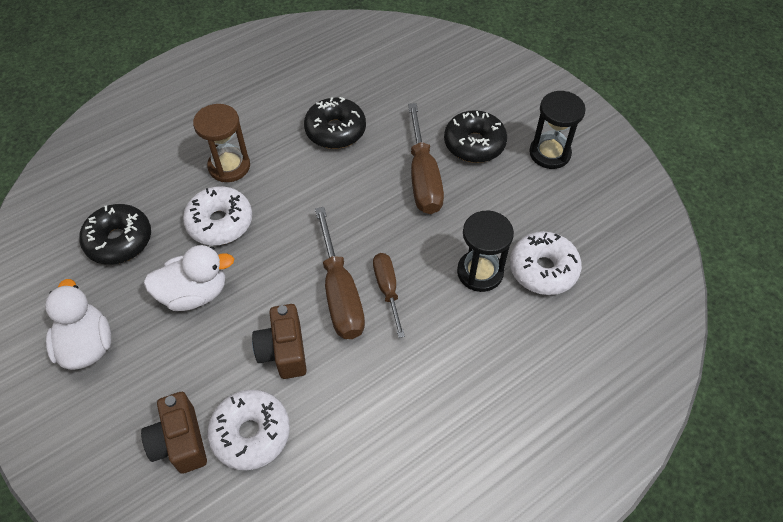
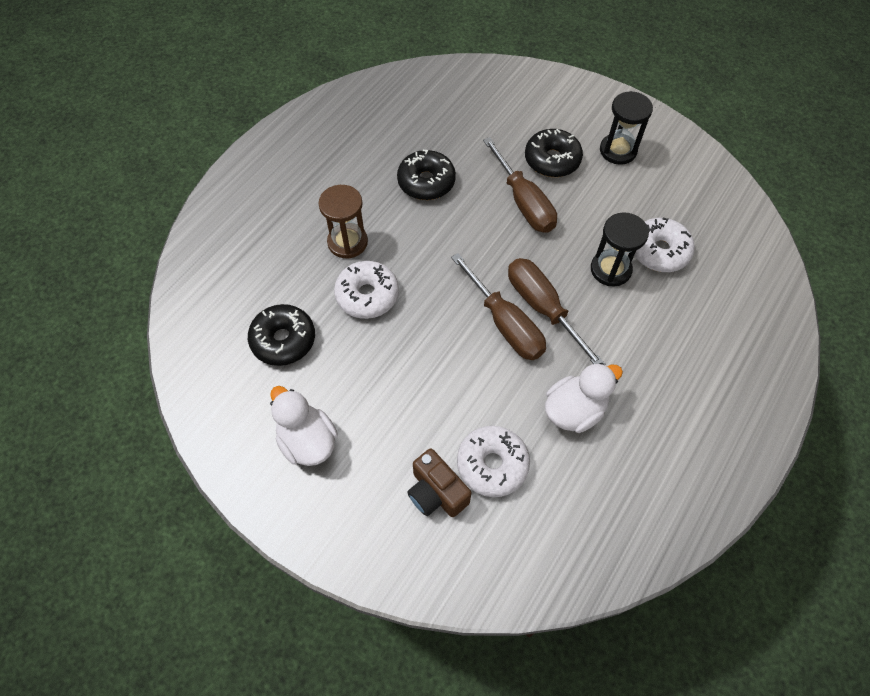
camera: 20 degrees left, 5 degrees up
white duck [143,245,234,311] -> white duck moved to [545,363,623,433]
brown camera [252,304,307,379] -> none
brown screwdriver [373,253,405,338] -> brown screwdriver [508,258,605,365], size x1.63

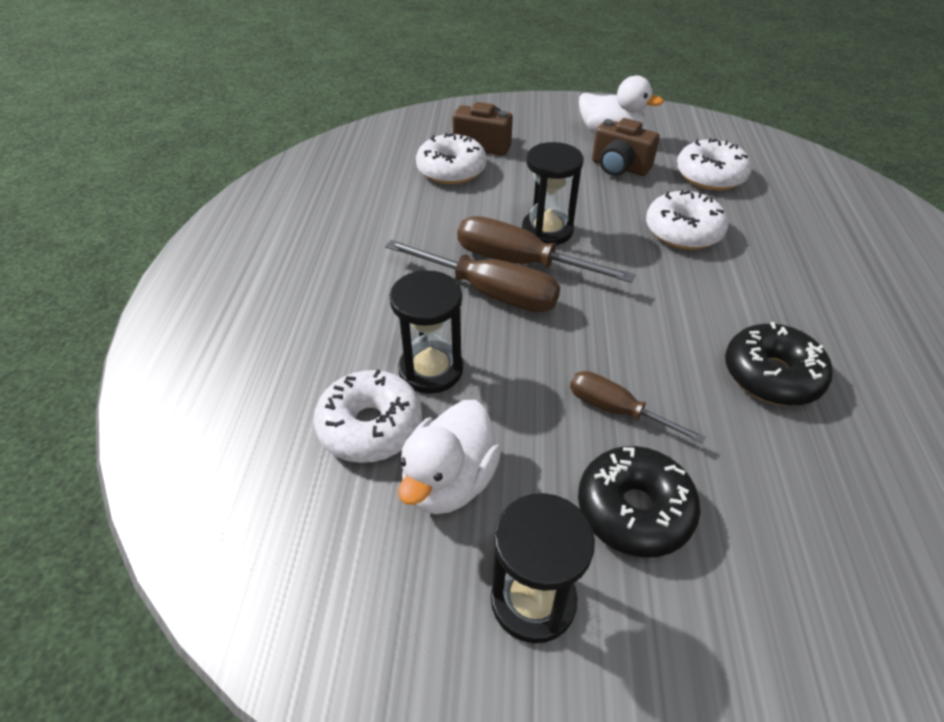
camera: 150 degrees right, 15 degrees down
black donut [248,304,315,366] -> white donut [677,138,752,190]
brown hourglass [318,185,368,259] -> none
brown screwdriver [483,137,557,233] -> brown screwdriver [570,371,706,444], size x0.61
white duck [545,363,623,433] -> white duck moved to [398,400,501,514]
none -> black hourglass [522,142,584,245]
none -> brown camera [592,118,660,176]

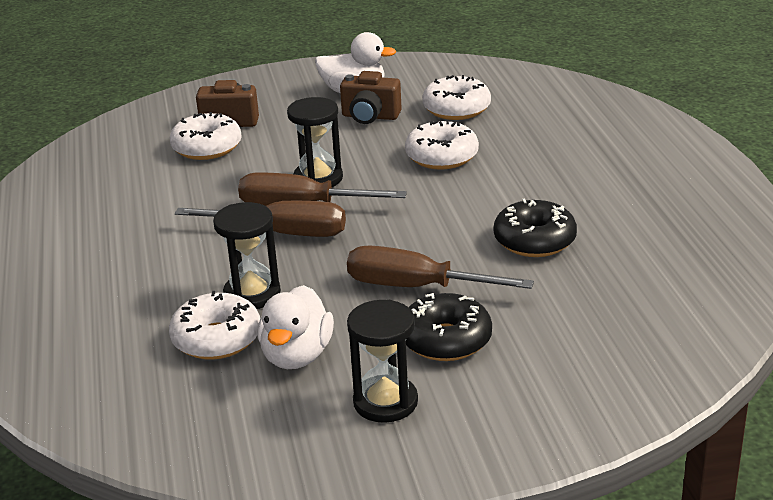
camera: 15 degrees left, 15 degrees down
brown screwdriver [570,371,706,444] -> brown screwdriver [347,245,534,289], size x1.63

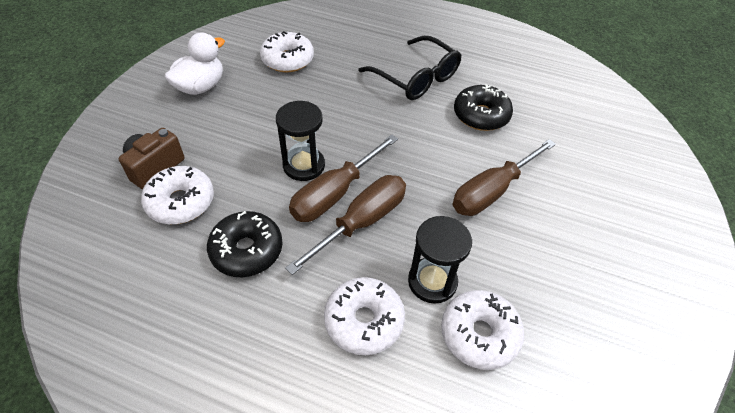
camera: 60 degrees left, 20 degrees up
white duck [258,285,334,369] -> none
brown camera [340,71,402,124] -> none
black hourglass [347,300,418,423] -> none
white donut [405,120,479,169] -> white donut moved to [324,277,405,355]
black donut [406,293,492,361] -> black donut moved to [207,211,283,277]
none -> black glasses [358,36,461,100]

